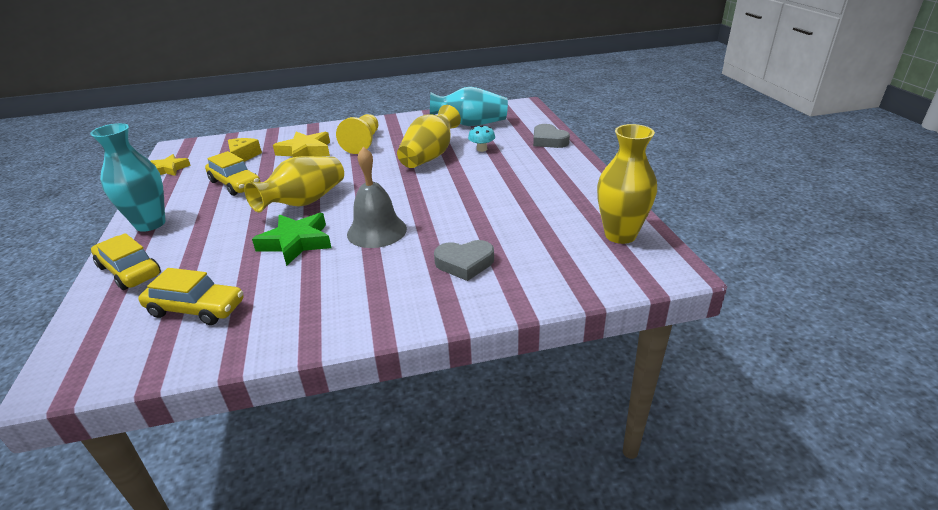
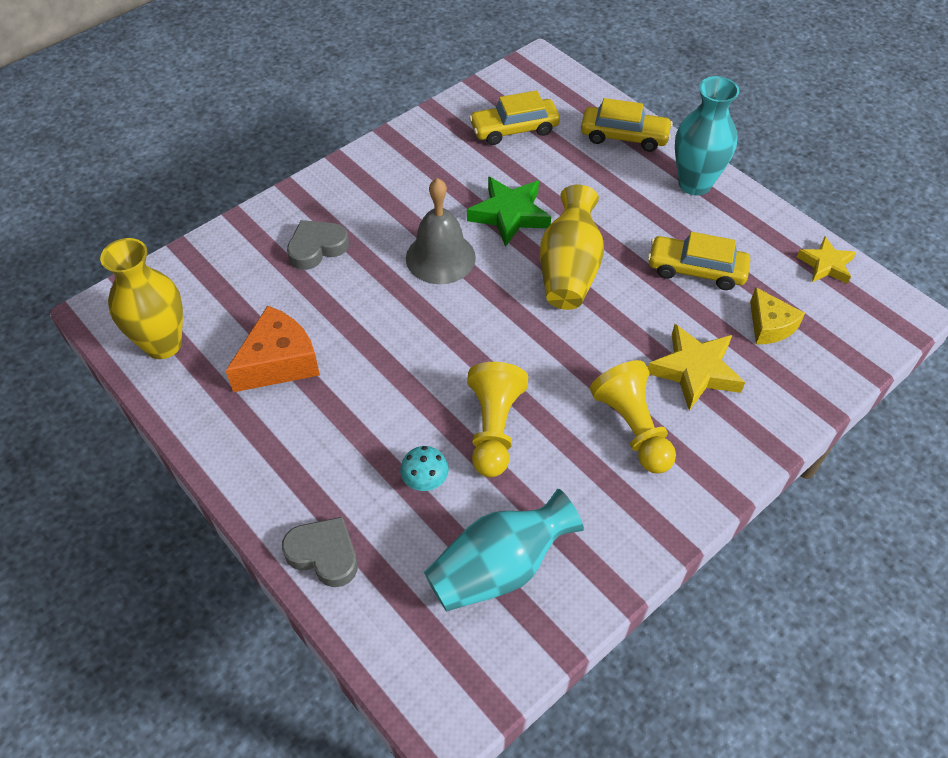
camera: 150 degrees right, 20 degrees up
yellow vase [397,105,461,168] -> yellow pawn [467,362,528,477]
none -> orange cheese [226,306,320,392]

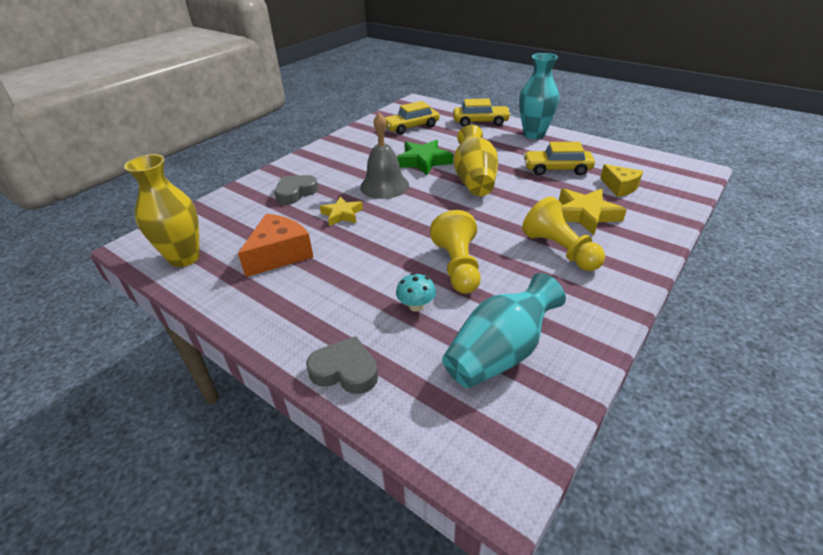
camera: 10 degrees left, 15 degrees down
yellow star [797,237,856,284] -> yellow star moved to [320,196,363,226]

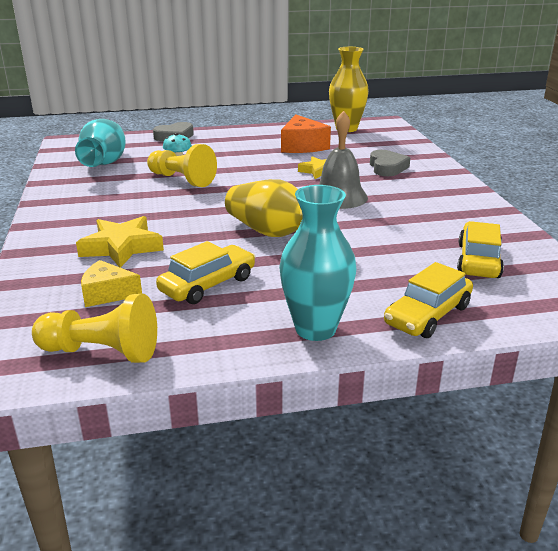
camera: 130 degrees right, 10 degrees down
green star [397,140,453,175] -> none
yellow pawn [522,197,605,271] -> yellow pawn moved to [32,294,157,363]

